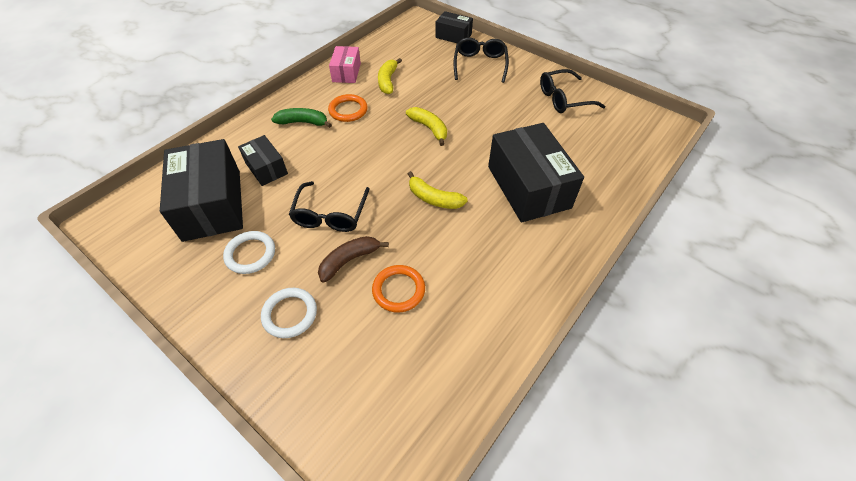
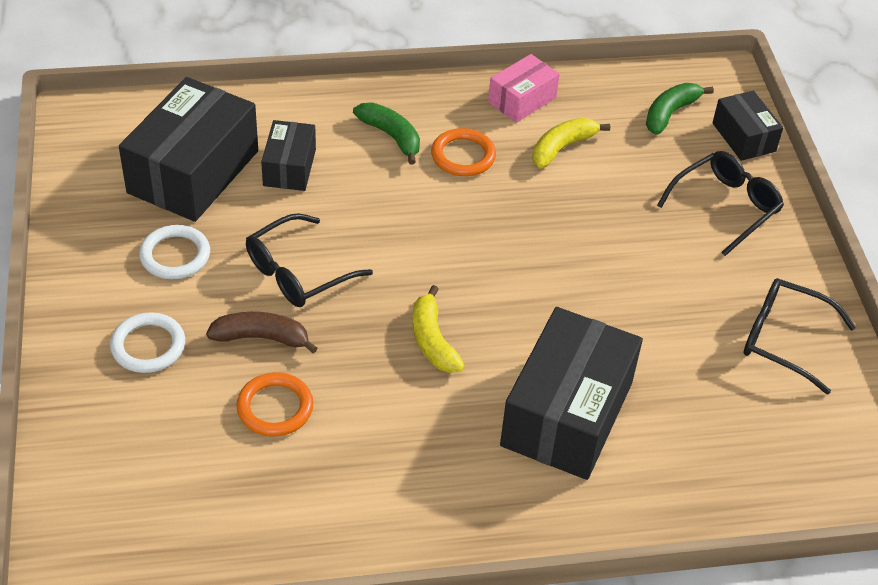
camera: 40 degrees right, 5 degrees down
yellow banana [406,107,447,146] -> none
none -> green banana [646,83,714,135]

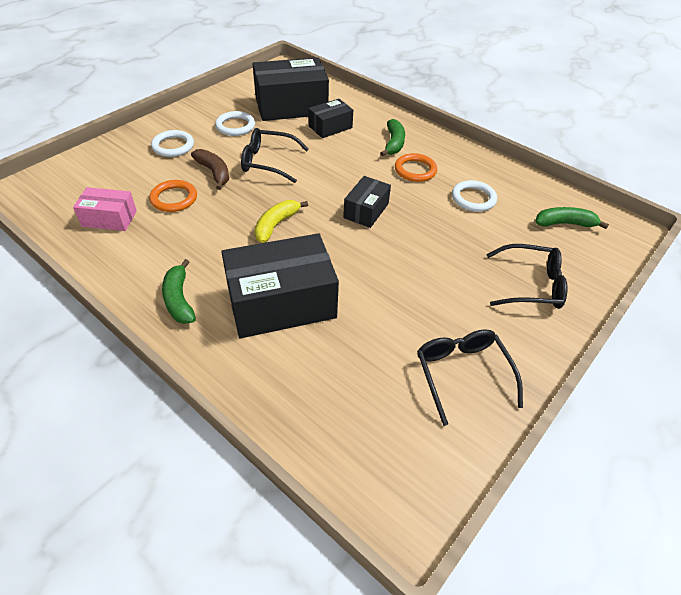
camera: 50 degrees right, 0 degrees up
pink box [488,54,560,123] -> pink box moved to [73,187,137,231]
yellow banana [532,118,610,168] -> white ring [452,180,497,212]
black box [712,91,783,161] -> black box moved to [343,176,391,228]
none -> green banana [162,259,196,324]

